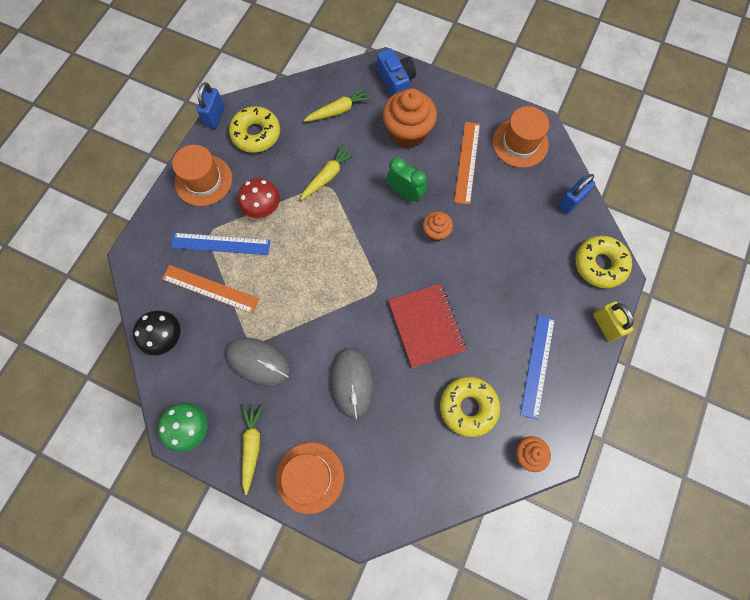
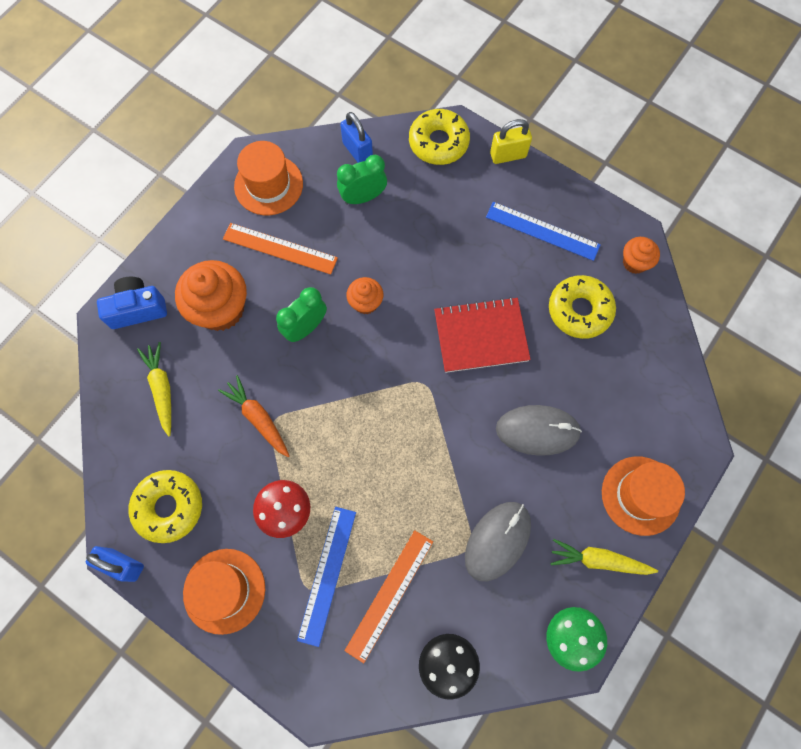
camera: 80 degrees left, 0 degrees up
yellow carrot [301,143,357,200] -> orange carrot [218,375,289,457]
none -> green clock [337,155,387,205]

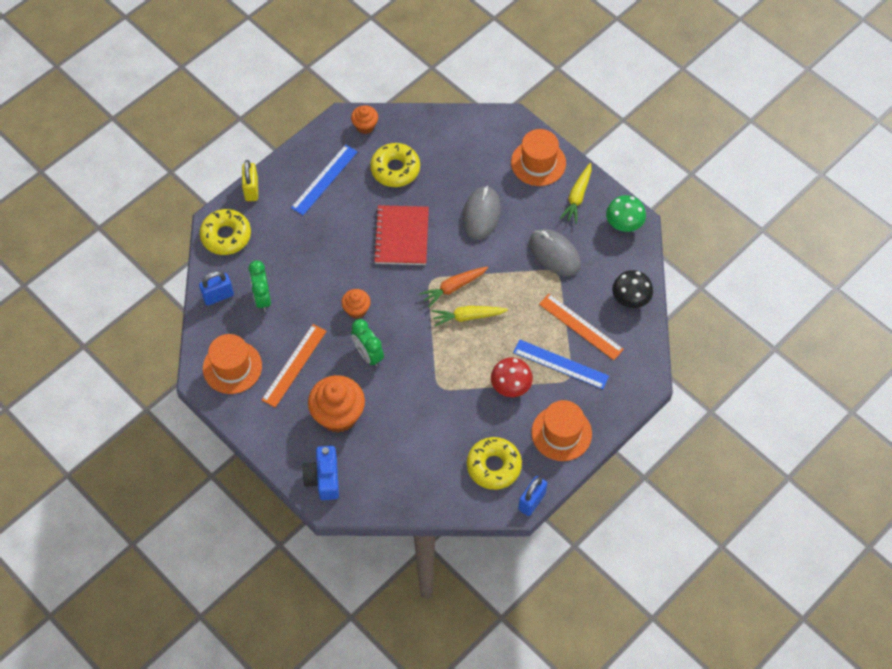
camera: 80 degrees left, 10 degrees down
yellow carrot [137,342,171,437] -> yellow carrot moved to [432,306,508,327]
orange carrot [218,375,289,457] -> orange carrot moved to [419,266,488,308]

